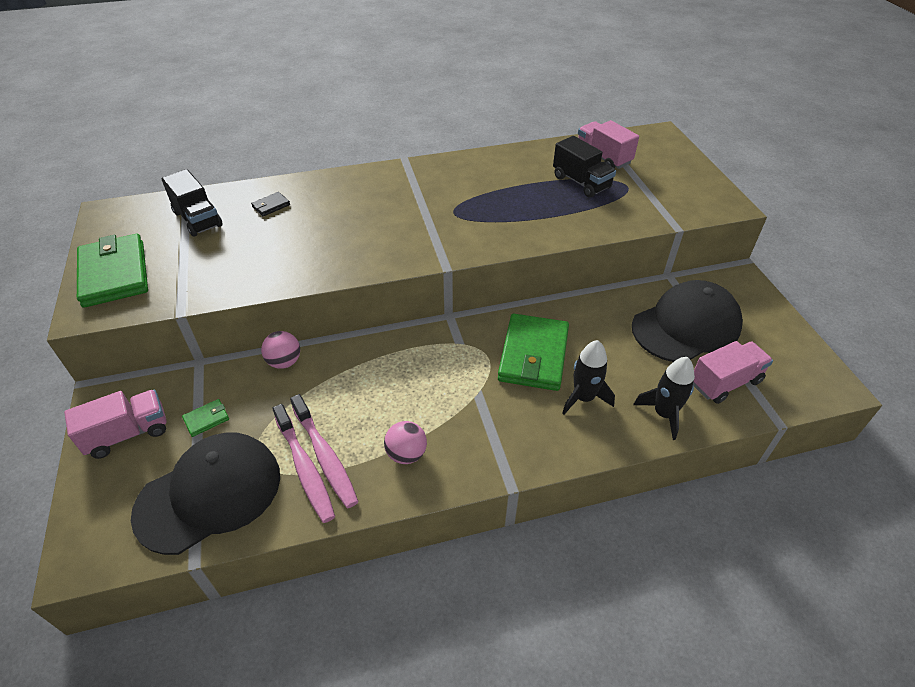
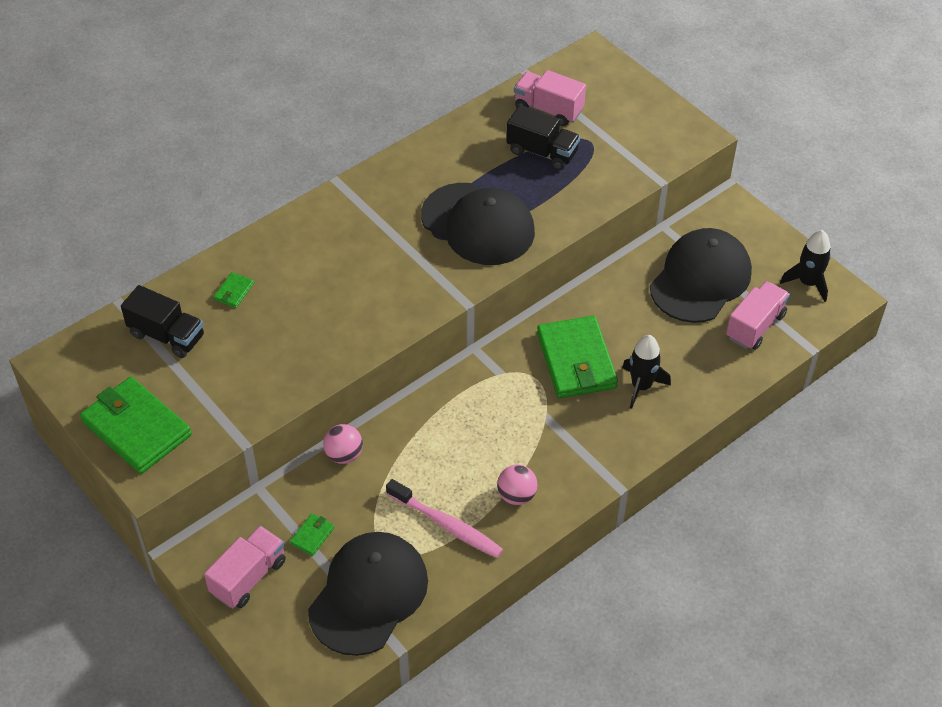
camera: 25 degrees left, 5 degrees up
black wallet [251,192,290,216] -> green wallet [213,272,254,308]
pink toothbrush [272,404,335,523] -> none
black rocket [633,357,695,440] -> black rocket moved to [780,230,831,302]
none -> black cap [421,183,535,265]

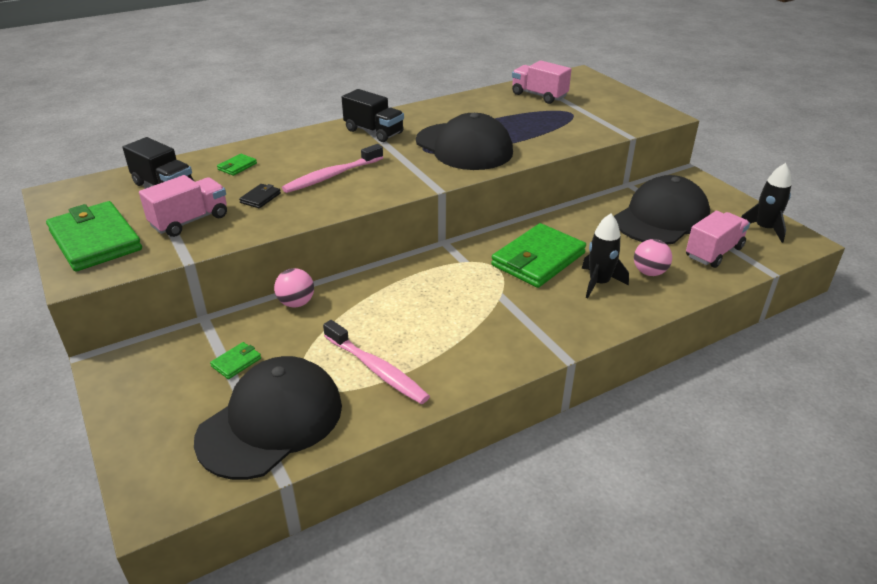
camera: 10 degrees right, 15 degrees down
pink truck [204,526,286,608] -> pink truck moved to [139,175,227,237]
pink ball [497,465,538,505] -> pink ball moved to [634,239,672,276]
black truck [507,105,580,170] -> black truck moved to [342,89,404,142]
green wallet [537,316,618,398] -> green wallet turned 45 degrees clockwise [491,223,586,288]
none -> black wallet [239,184,281,208]
none -> pink toothbrush [282,144,383,193]

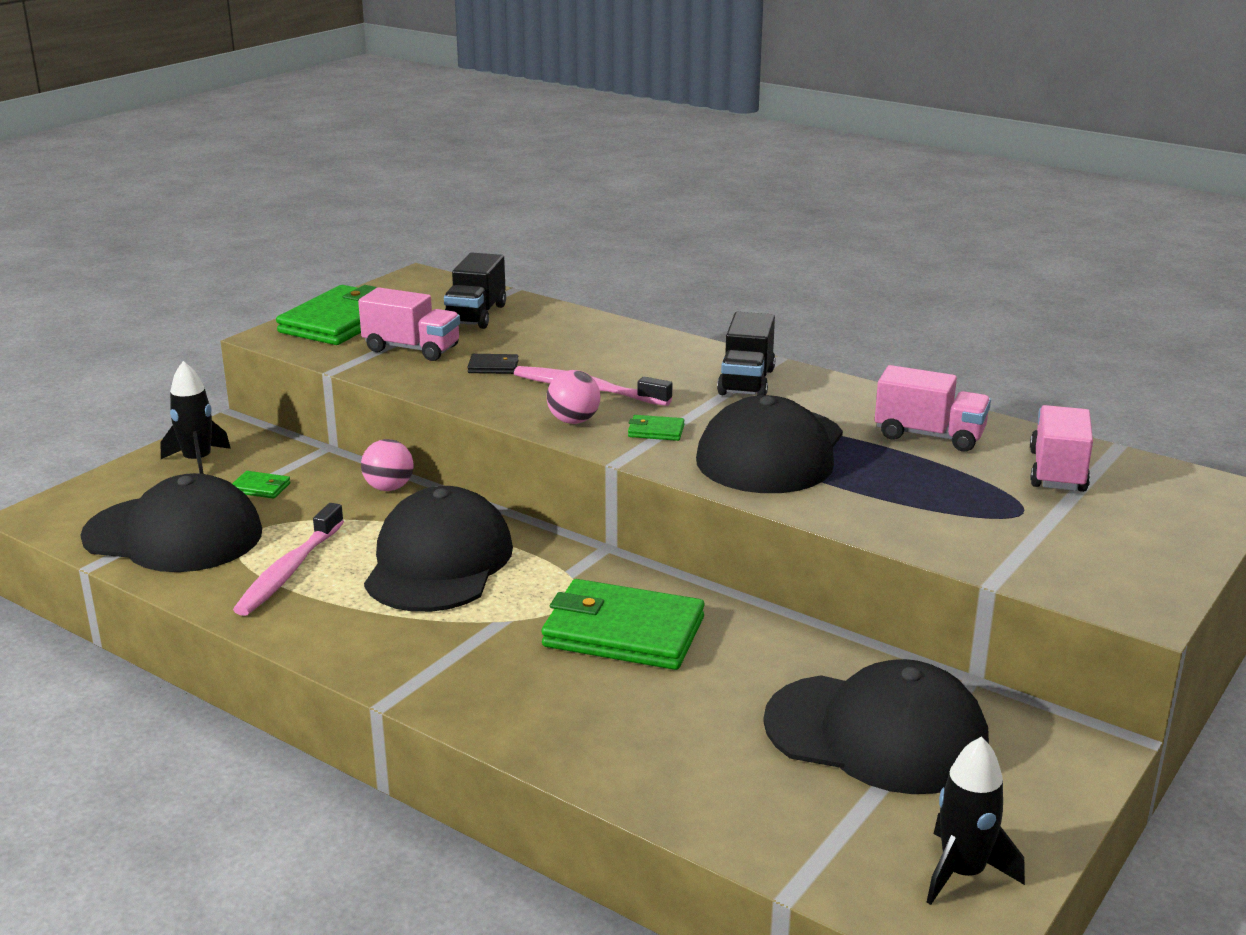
camera: 65 degrees right, 10 degrees down
green wallet [217,154,257,176] -> green wallet moved to [628,415,685,441]
black rocket [582,213,629,298] -> black rocket moved to [160,361,231,474]
pink ball [634,239,672,276] -> pink ball moved to [547,370,601,424]
pink truck [686,211,750,268] -> pink truck moved to [875,365,991,451]
none -> black cap [364,486,513,612]

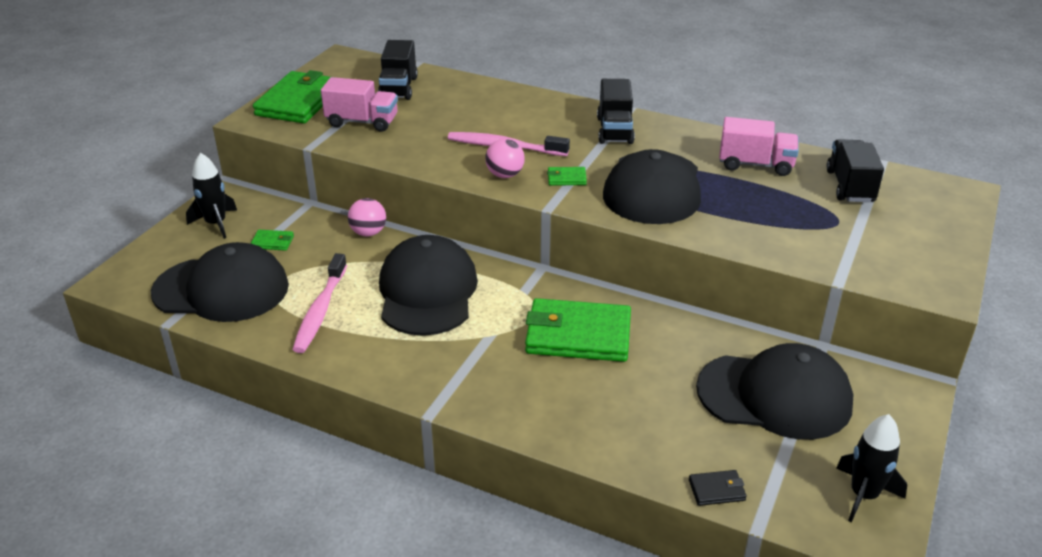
camera: 10 degrees left, 10 degrees up
black wallet [467,354,518,374] -> black wallet moved to [689,470,747,506]
pink truck [1030,405,1093,492] -> black truck [827,139,884,202]

